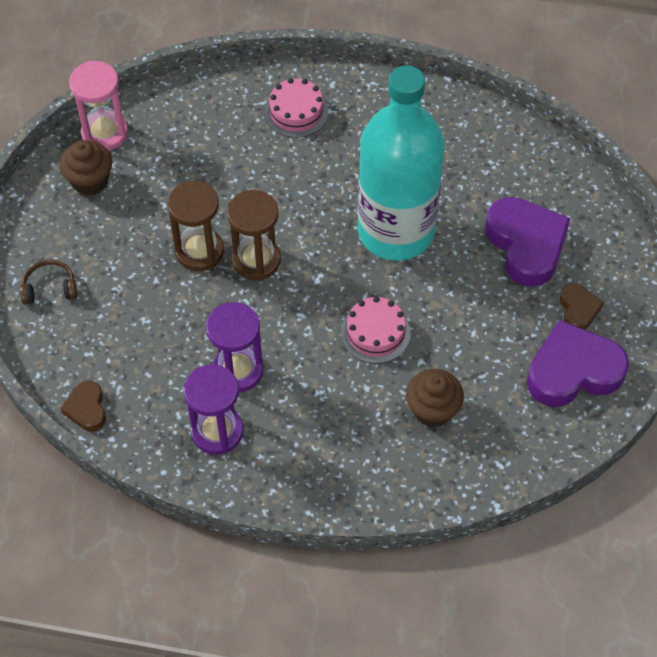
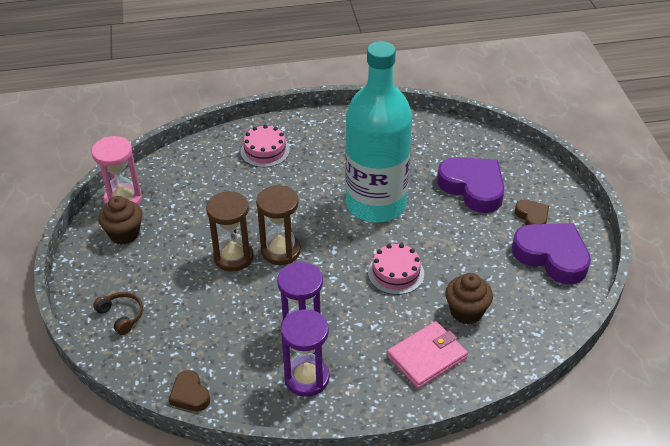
camera: 20 degrees left, 15 degrees down
brown headphones [20,260,77,304] -> brown headphones turned 75 degrees clockwise [93,292,143,335]
purple heart [527,320,629,407] -> purple heart turned 75 degrees clockwise [512,223,591,284]
none -> pink wallet [387,321,468,389]

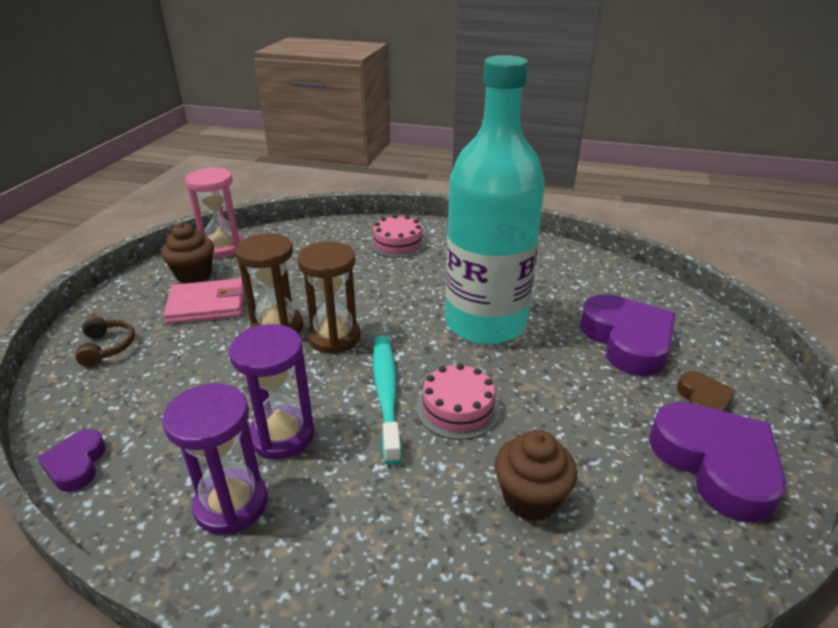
camera: 25 degrees right, 10 degrees down
brown heart [169,370,210,412] -> purple heart [37,429,106,492]
pink wallet [387,321,468,389] -> pink wallet moved to [163,278,244,324]
none -> turquoise toothbrush [373,335,402,465]

